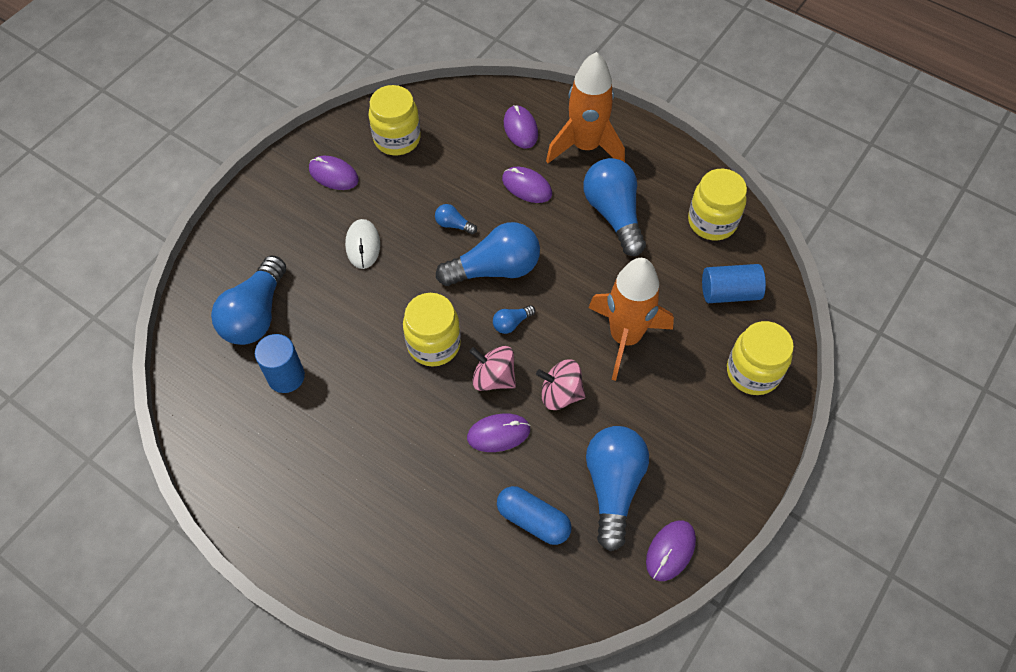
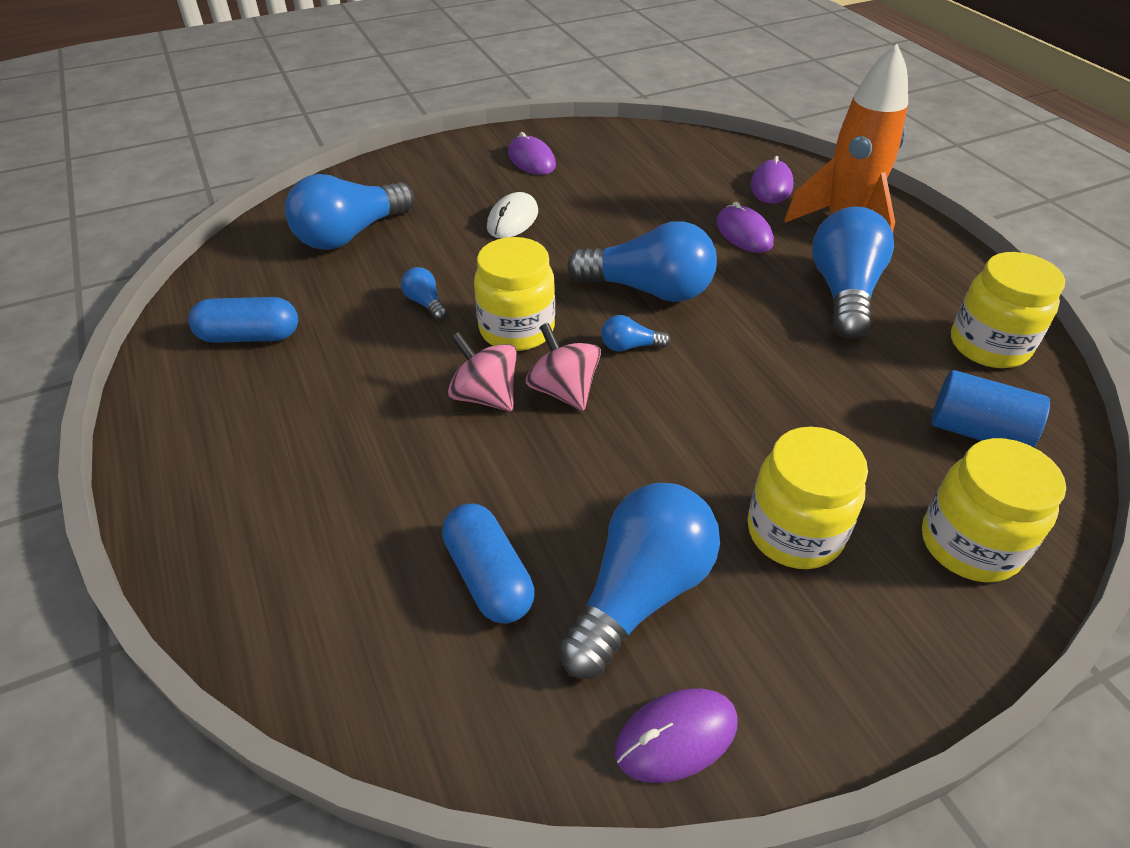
camera: 30 degrees right, 15 degrees down
blue cylinder [255,334,305,393] -> none
yellow jar [369,85,421,155] -> yellow jar moved to [747,427,868,569]
blue light bulb [435,204,477,234] -> blue light bulb moved to [401,267,448,320]
purple mouse [467,413,531,452] -> none
pink spinning top [536,359,586,410] -> pink spinning top moved to [448,332,517,411]
orange rocket [589,258,674,381] -> none
none -> blue capsule [188,297,298,343]

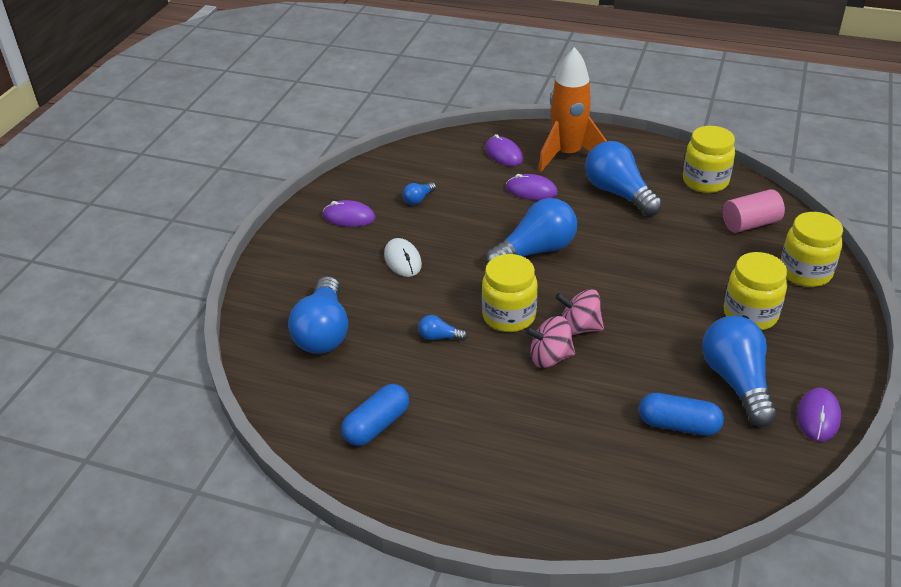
camera: 45 degrees left, 5 degrees down
blue light bulb [601,315,670,352] -> blue light bulb moved to [403,182,436,205]
blue cylinder [931,370,1050,447] -> pink cylinder [722,189,785,233]

